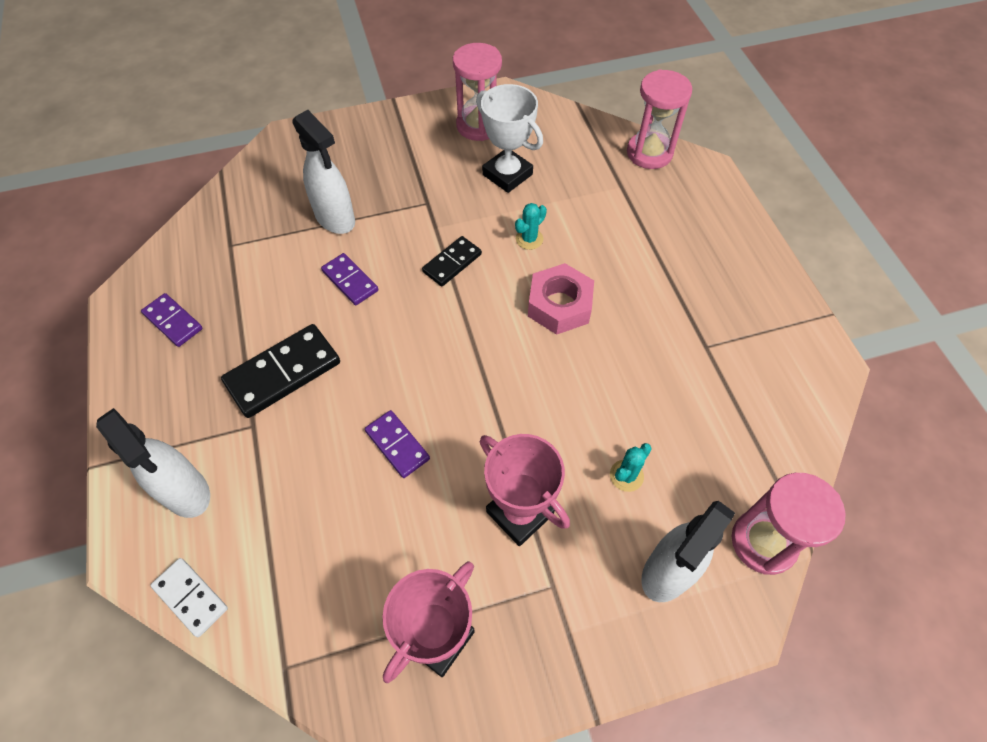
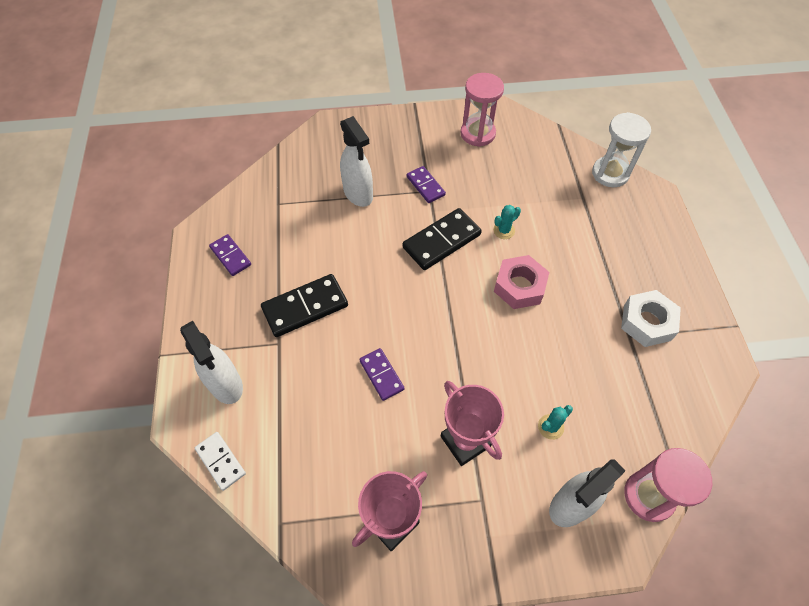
camera: 10 degrees right, 0 degrees up
purple domino [321,253,378,305] -> purple domino moved to [407,166,446,203]
black domino [422,236,482,286] -> black domino [402,208,482,270], size x1.66
white trophy [476,84,543,193] -> none
pink hourglass [627,69,692,169] -> white hourglass [592,112,651,187]
none -> white nut [621,290,681,347]

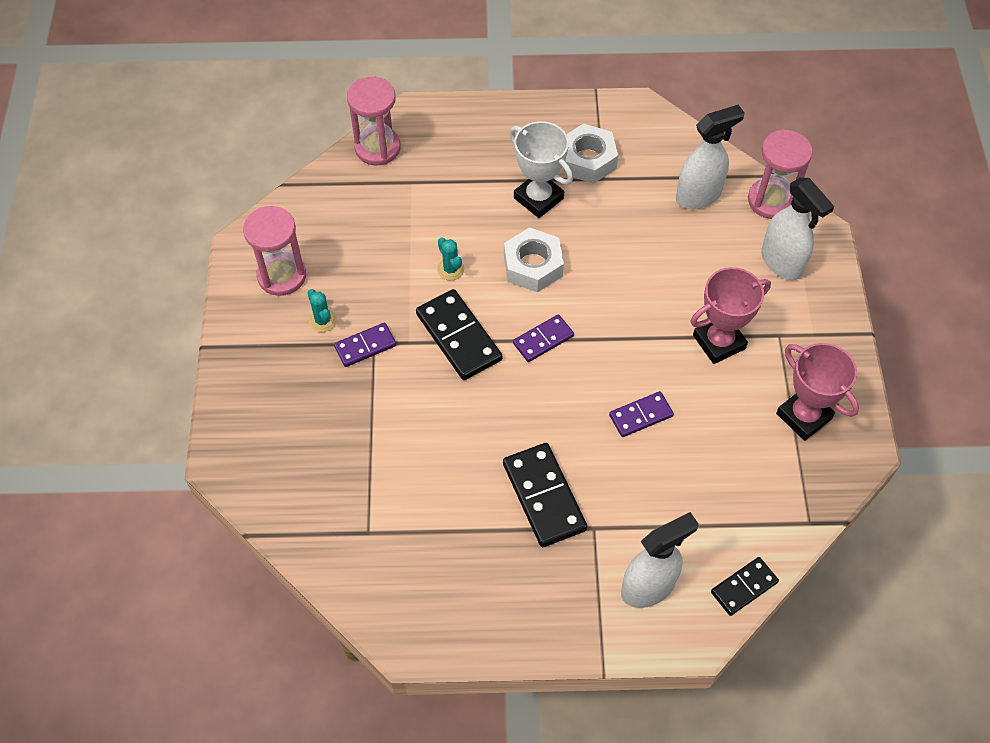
camera: 85 degrees left, 0 degrees up
white domino [195,432,246,491] -> black domino [711,557,779,616]
purple domino [209,234,251,276] -> purple domino moved to [513,314,574,362]
white spray bottle [340,116,373,207] -> white spray bottle moved to [676,105,745,209]
pink nut [494,255,549,309] -> white nut [504,227,564,292]
turquoise cactus [538,405,573,440] -> turquoise cactus moved to [307,289,337,332]
white hourglass [592,112,651,187] -> pink hourglass [347,77,401,165]
none -> white trophy [509,121,573,218]

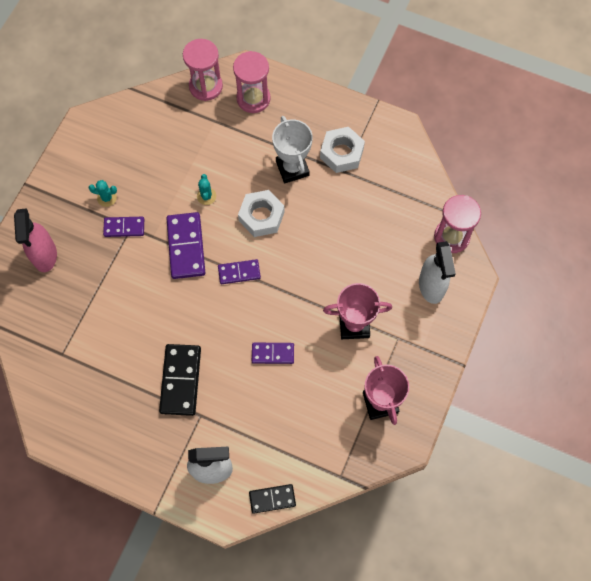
camera: 25 degrees right, 10 degrees up
pink hourglass [243,206,306,296] -> pink hourglass moved to [233,51,271,113]
turquoise cactus [307,289,337,332] -> turquoise cactus turned 75 degrees counterclockwise [88,180,117,207]
black domino [416,289,502,380] -> purple domino [167,212,205,279]
white spray bottle [676,105,745,209] -> none
none -> pink spray bottle [14,208,57,272]

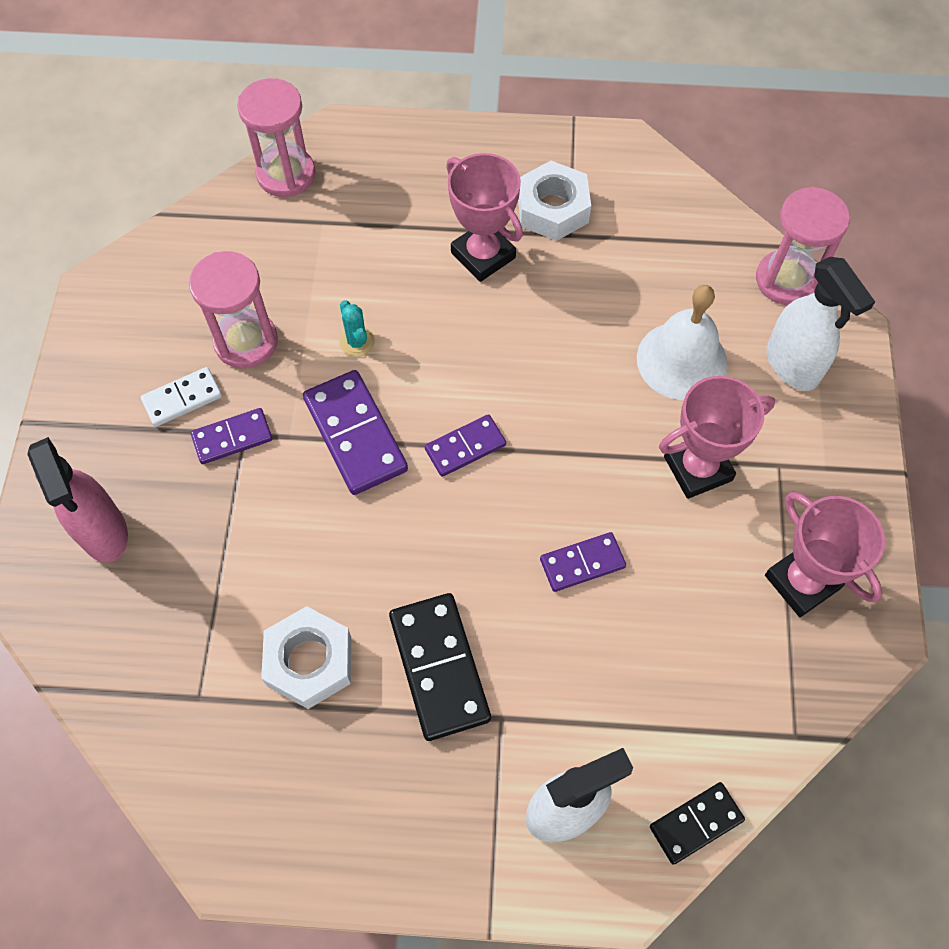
camera: 20 degrees left, 5 degrees down
turquoise cactus [88,180,117,207] -> white domino [141,367,222,427]
pink hourglass [233,51,271,113] -> pink hourglass moved to [189,251,278,369]
white nut [238,190,285,237] -> white nut moved to [261,606,351,709]
white trophy [272,116,313,183] -> pink trophy [446,153,523,282]
none -> white bell [637,285,727,400]

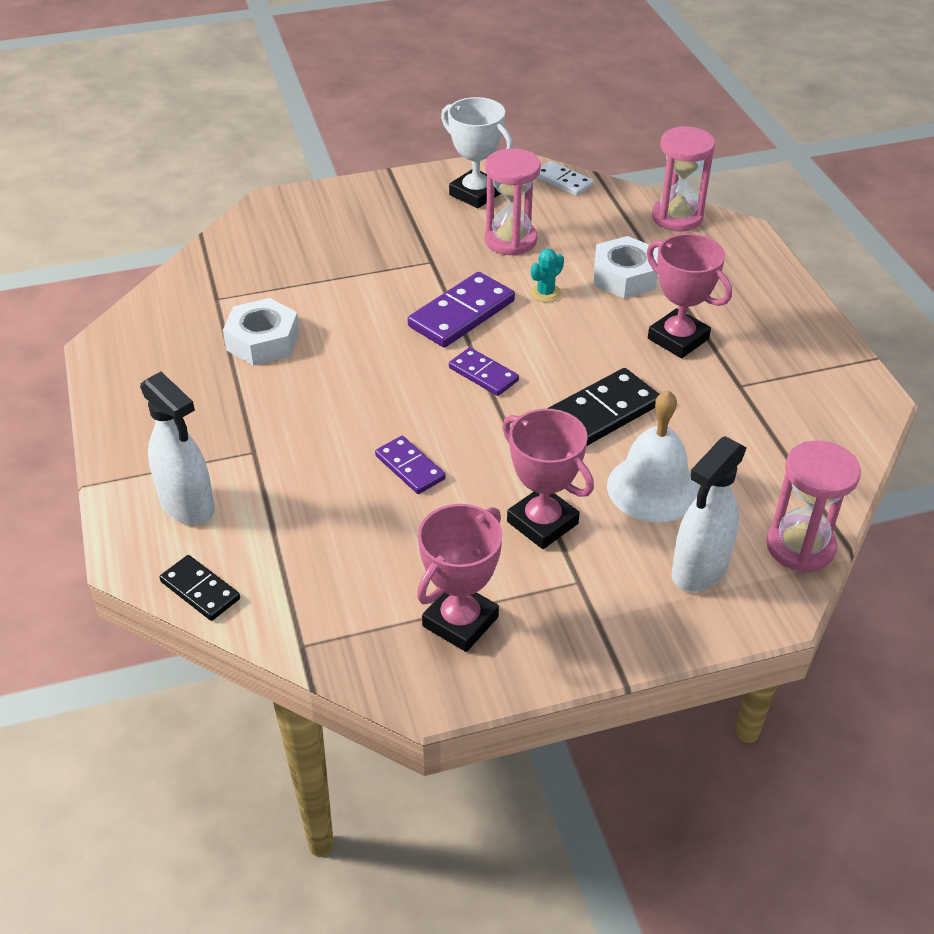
camera: 70 degrees right, 20 degrees down
pink spray bottle [27,437,128,562] -> none
white domino [141,367,222,427] -> white domino moved to [537,161,594,196]
purple domino [191,408,272,464] -> none
black domino [389,593,491,741] -> black domino moved to [547,368,659,446]
pink trophy [446,153,523,282] -> pink trophy turned 75 degrees counterclockwise [646,234,732,358]
white nut [518,161,591,241] -> white nut moved to [593,236,658,298]
none -> white trophy [441,97,513,208]

